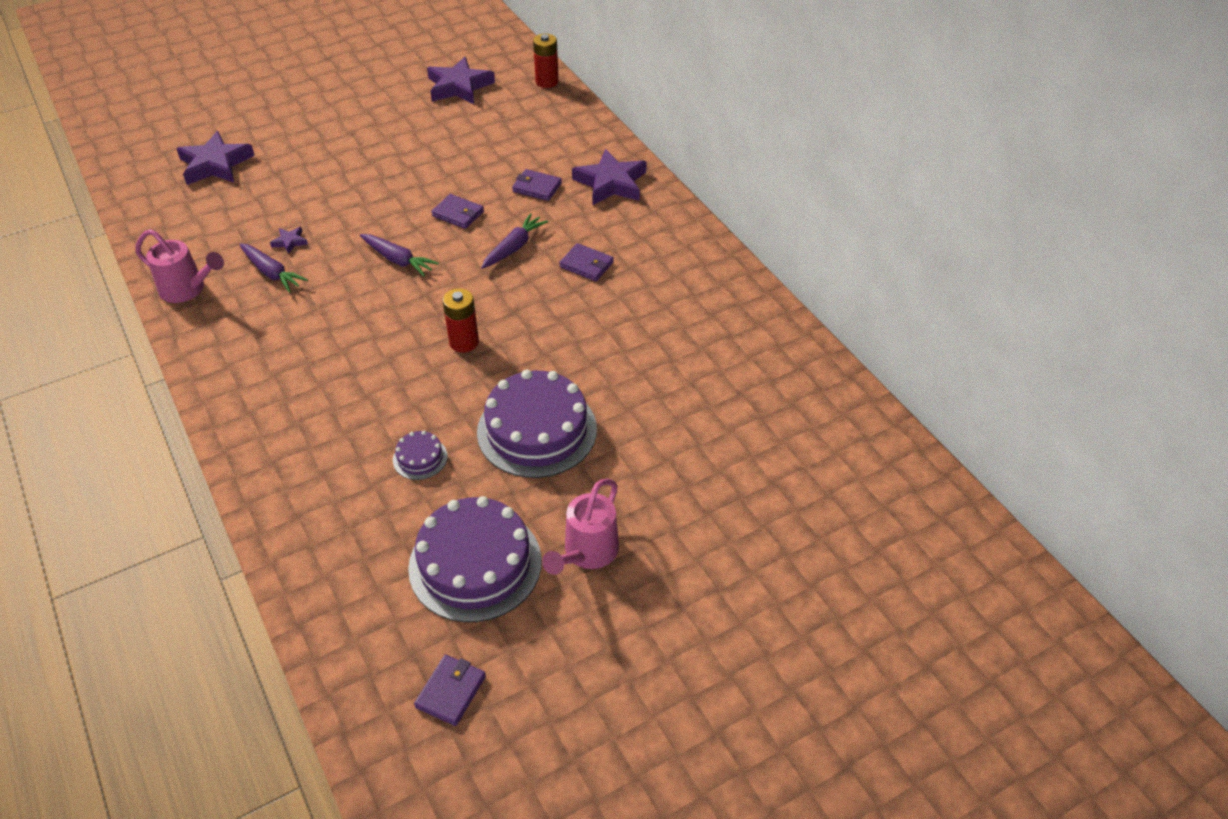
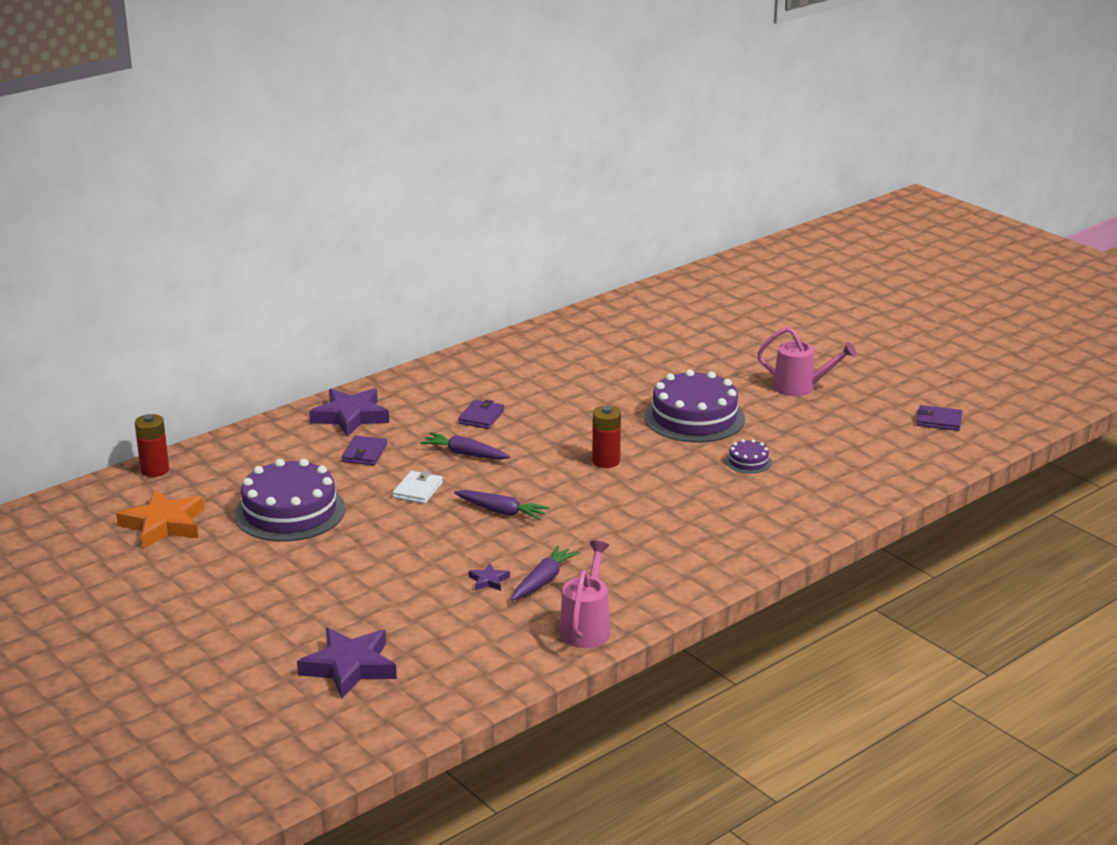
camera: 100 degrees left, 20 degrees down
purple carrot [360,234,439,276] -> purple carrot turned 90 degrees clockwise [454,490,549,520]
purple cake [408,496,542,622] -> purple cake moved to [234,459,345,541]
purple star [427,57,495,104] -> orange star [116,490,205,549]
purple wallet [431,194,484,229] -> white wallet [393,471,443,504]

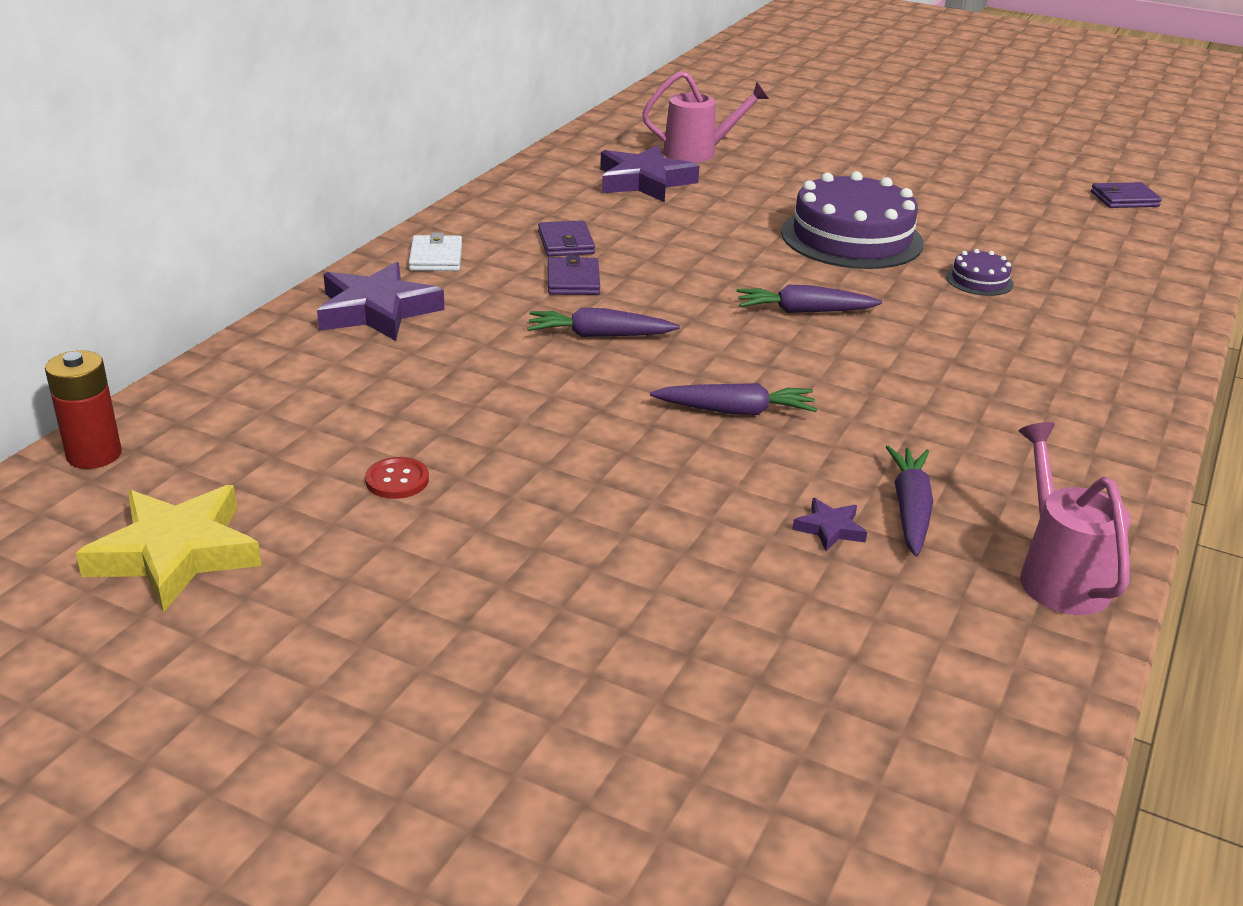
camera: 25 degrees left, 5 degrees up
orange star [116,490,205,549] -> yellow star [76,485,262,612]
purple cake [234,459,345,541] -> red button [365,457,429,499]
purple star [297,628,397,699] -> purple star moved to [600,145,699,202]
purple wallet [342,436,387,465] -> purple wallet moved to [538,220,595,256]
white wallet [393,471,443,504] -> white wallet moved to [408,233,462,271]
red battery [592,406,621,468] -> purple carrot [737,285,882,313]
pink watering can [757,327,856,396] -> pink watering can moved to [642,71,769,163]

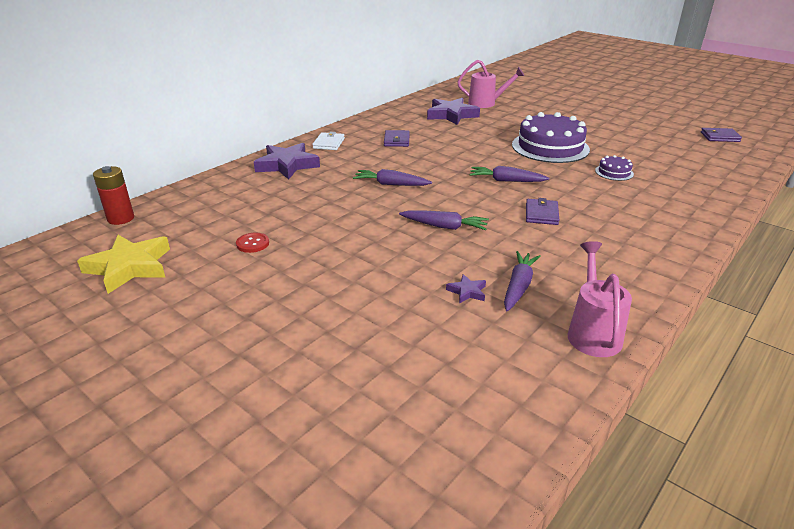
camera: 15 degrees right, 0 degrees up
purple wallet [548,255,600,295] -> purple wallet moved to [526,198,559,225]

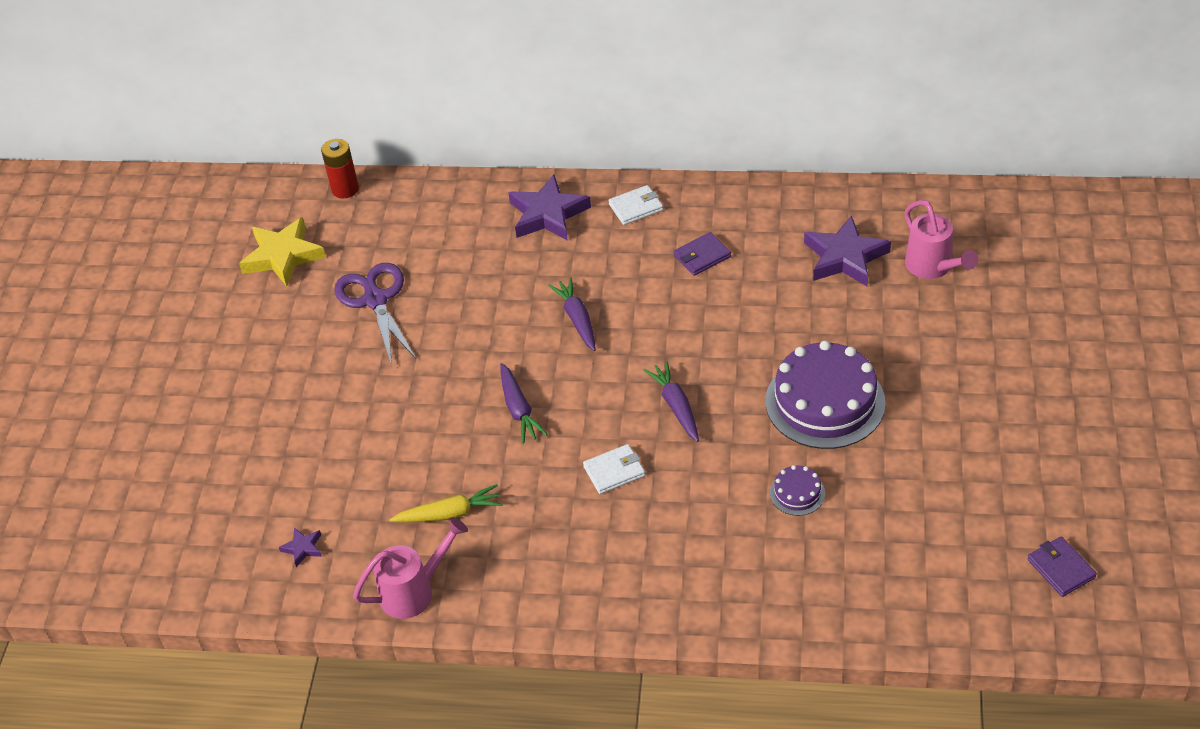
camera: 60 degrees right, 15 degrees up
red button [236,233,269,253] -> purple scissors [334,263,416,365]
purple star [446,274,486,304] -> purple star moved to [279,528,322,567]
purple carrot [504,251,541,312] -> yellow carrot [390,484,503,522]
purple wallet [526,198,559,225] -> white wallet [583,444,645,494]

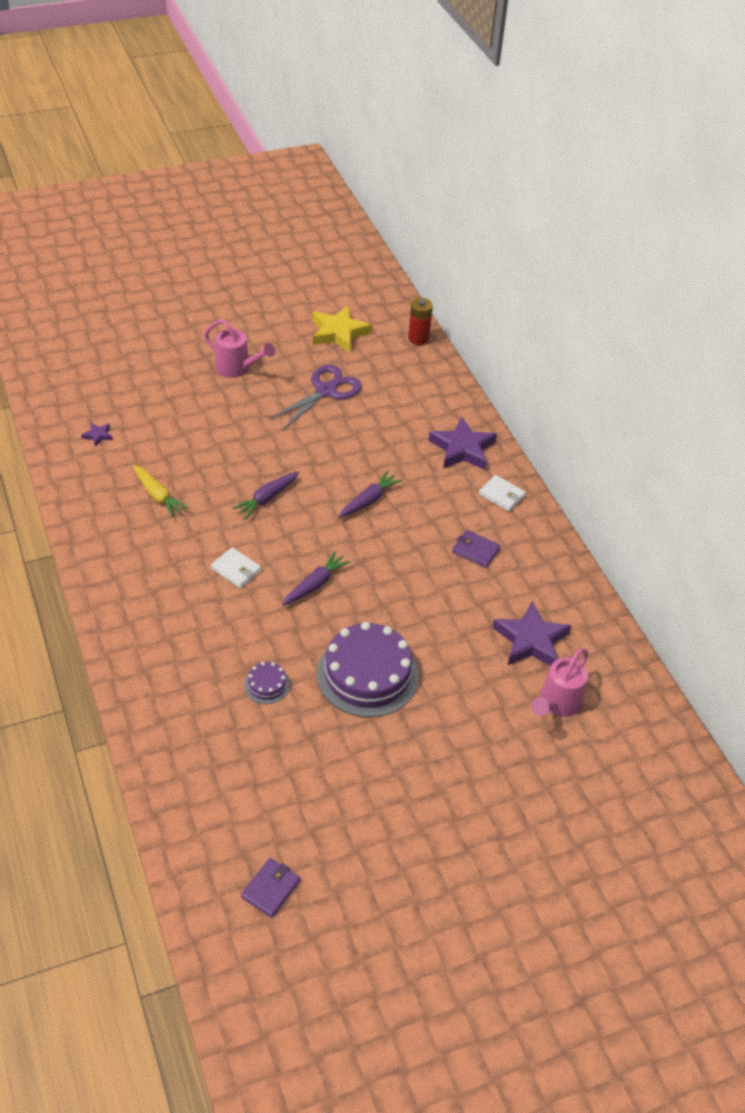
camera: 55 degrees right, 0 degrees up
pink watering can [353,517,468,619] -> pink watering can moved to [204,319,275,378]

